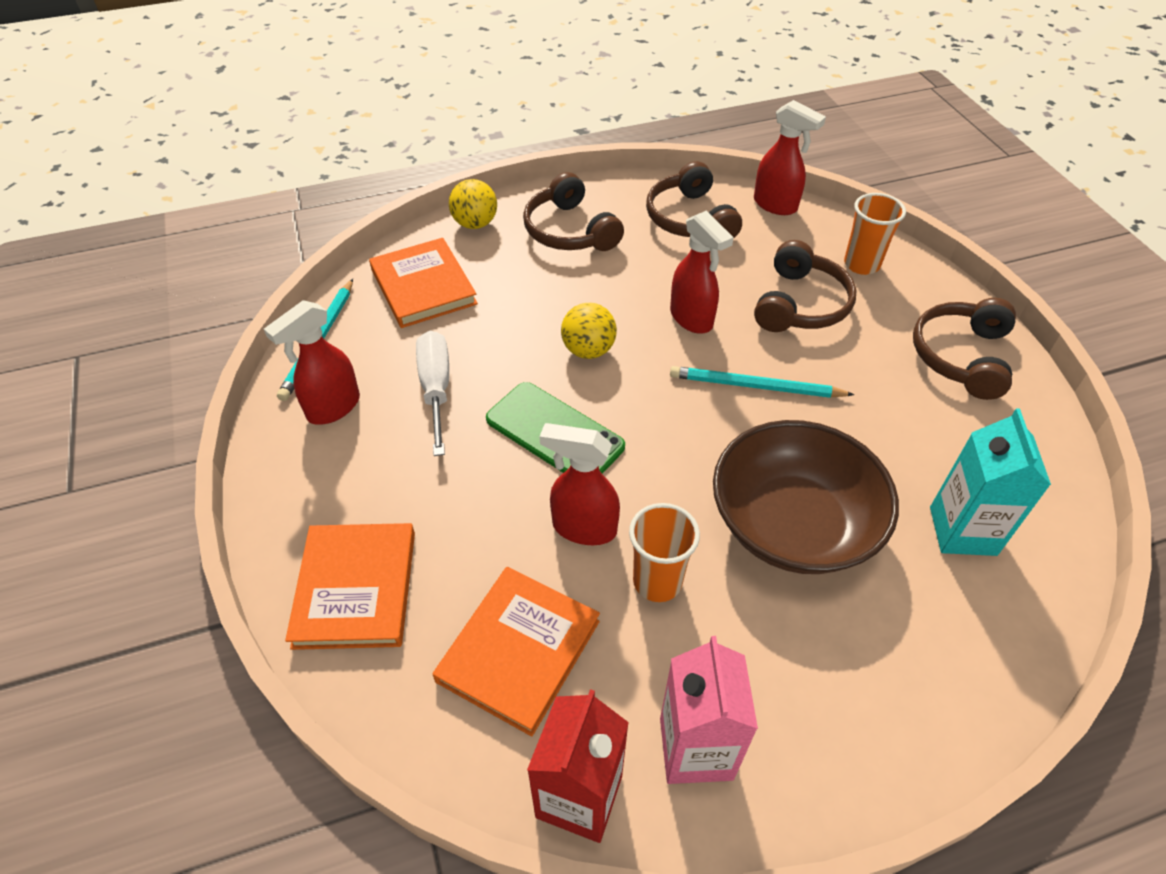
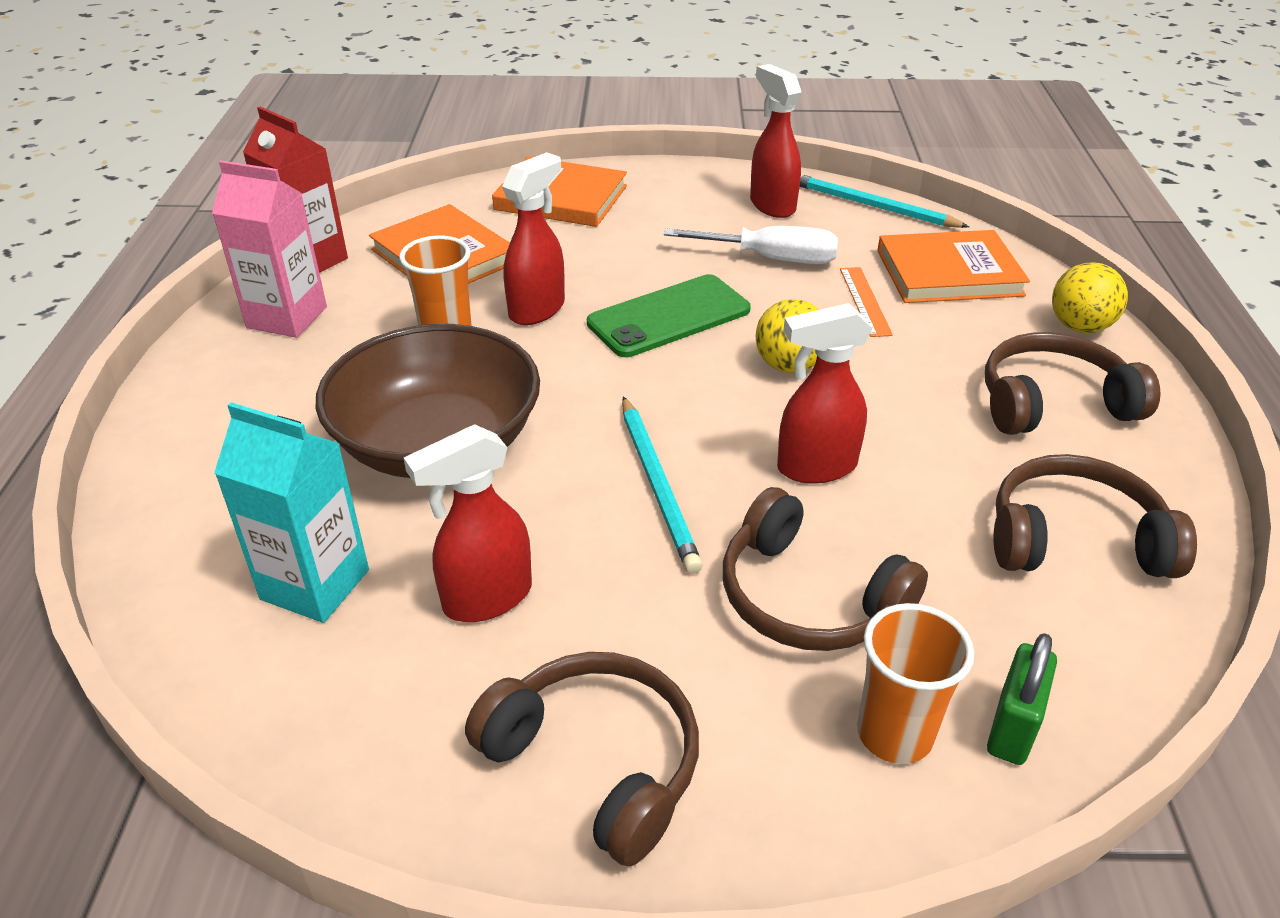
camera: 110 degrees right, 10 degrees down
turquoise pencil [670,366,854,398] -> turquoise pencil turned 135 degrees clockwise [622,396,703,574]
red spray bottle [754,100,826,215] -> red spray bottle moved to [404,424,532,622]
none -> orange ruler [840,267,893,337]
none -> green padlock [987,633,1057,765]

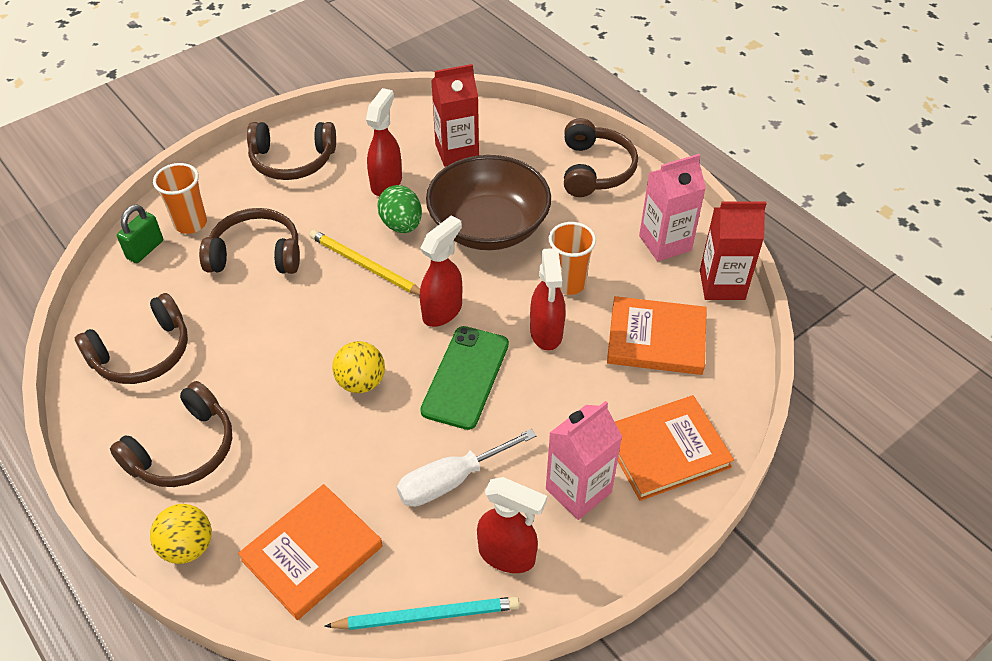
camera: 140 degrees right, 10 degrees up
turquoise carton [214,402,369,623] -> red carton [431,64,479,167]
turquoise pencil [622,396,703,574] -> yellow pencil [310,230,420,296]
red spray bottle [777,303,873,483] -> red spray bottle moved to [420,215,462,327]
orange ruler [840,267,893,337] -> none
green padlock [987,633,1057,765] -> green padlock turned 45 degrees clockwise [117,205,163,263]
none -> green egg [377,185,422,233]
none -> pink carton [546,401,622,520]
none -> brown headphones [564,118,638,197]

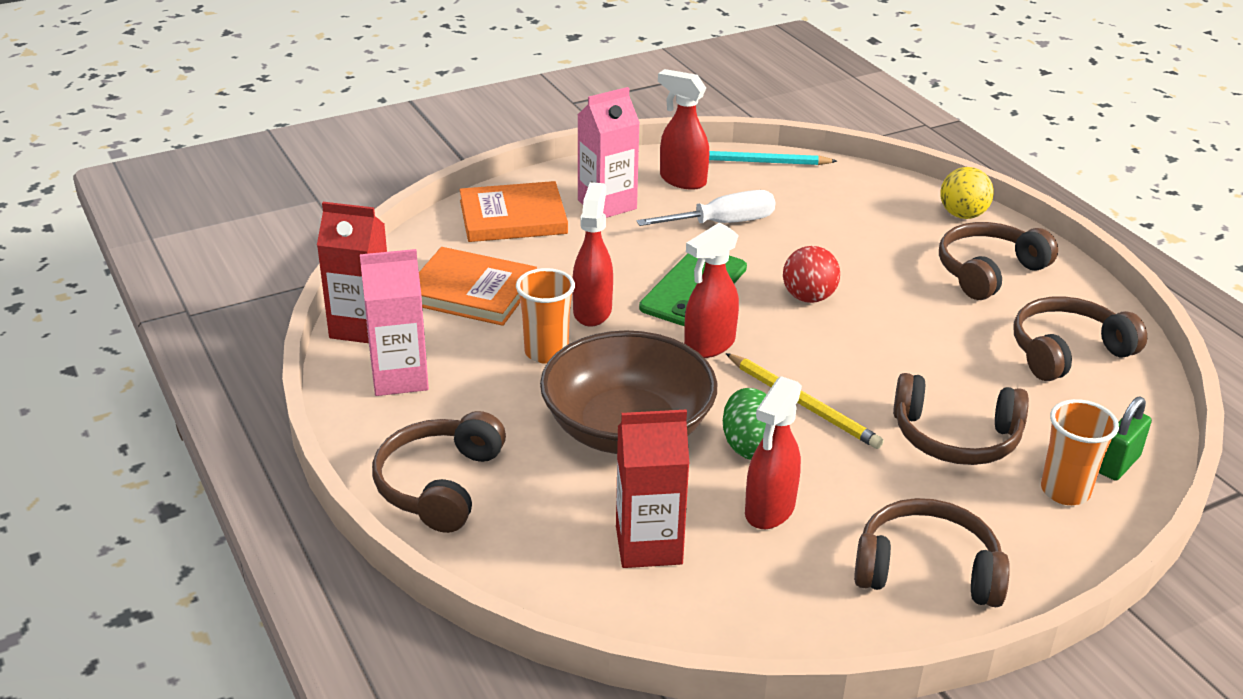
camera: 170 degrees left, 15 degrees down
orange book [238,484,383,620] -> none
yellow ball [332,341,385,393] -> red ball [783,246,840,303]

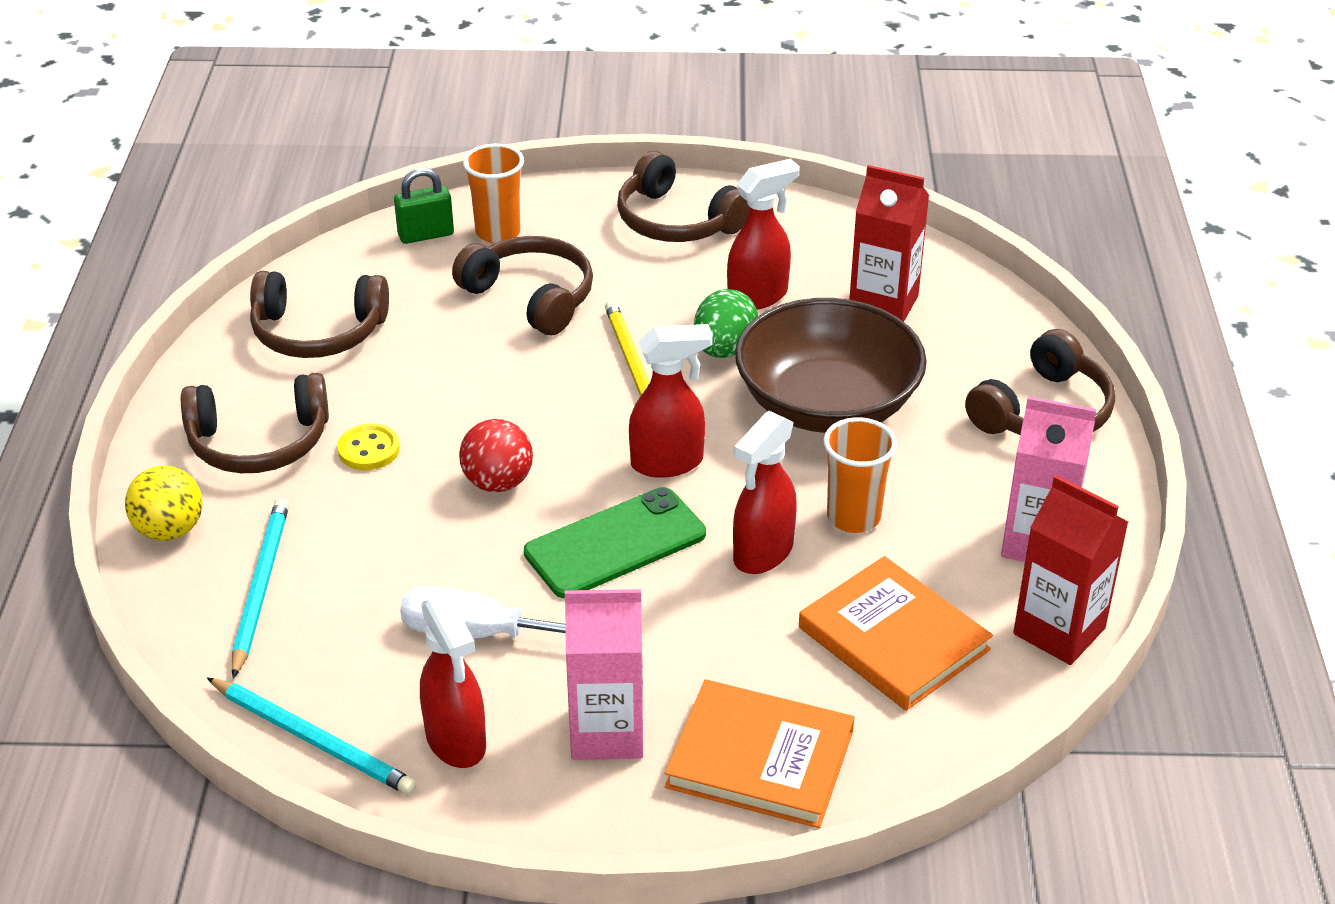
camera: 150 degrees left, 5 degrees up
none -> turquoise pencil [232,498,289,679]
none -> yellow button [337,424,400,470]

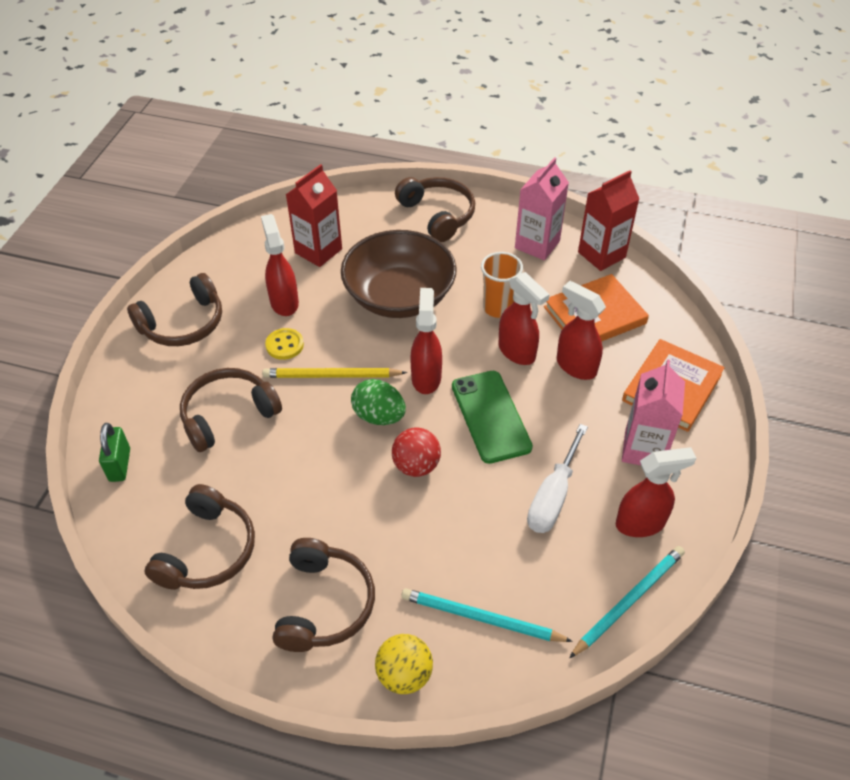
camera: 75 degrees left, 10 degrees up
yellow button [337,424,400,470] -> yellow button moved to [265,328,304,360]
orange cup [463,144,524,243] -> none
green egg [694,289,758,358] -> green egg moved to [351,379,406,425]
none -> red spray bottle [557,281,606,380]

